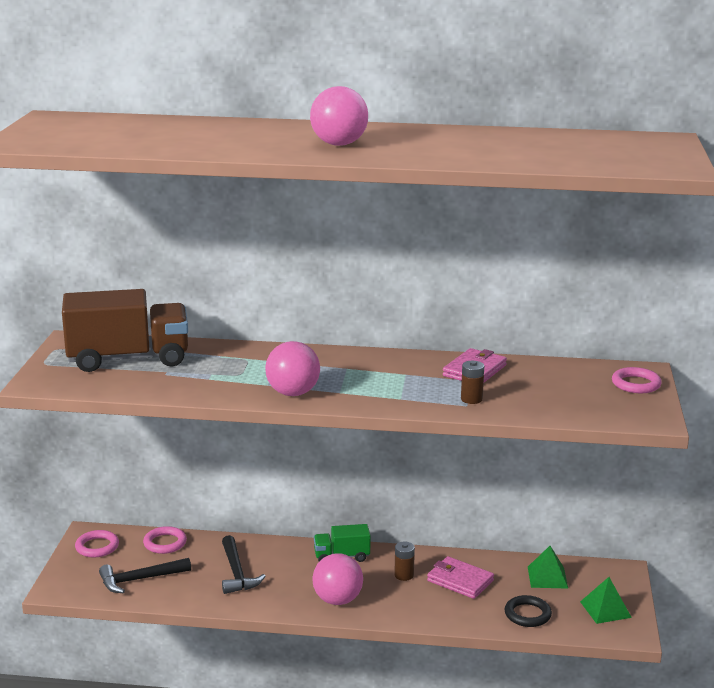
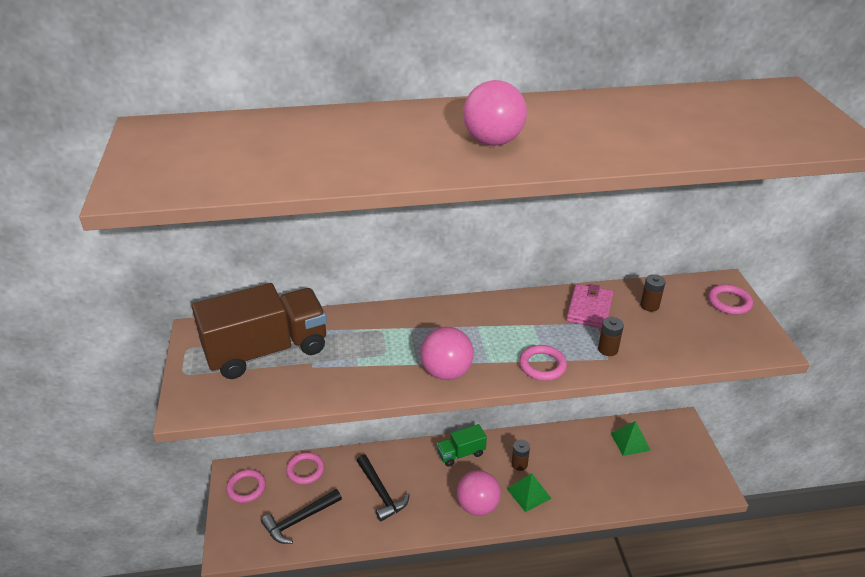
camera: 15 degrees left, 15 degrees up
pink wallet [427,556,494,599] -> none
black ring [505,595,552,627] -> none
green pyramid [580,577,632,624] -> green pyramid moved to [507,473,552,512]
none -> pink ring [519,345,567,381]
none -> brown battery [640,274,666,312]

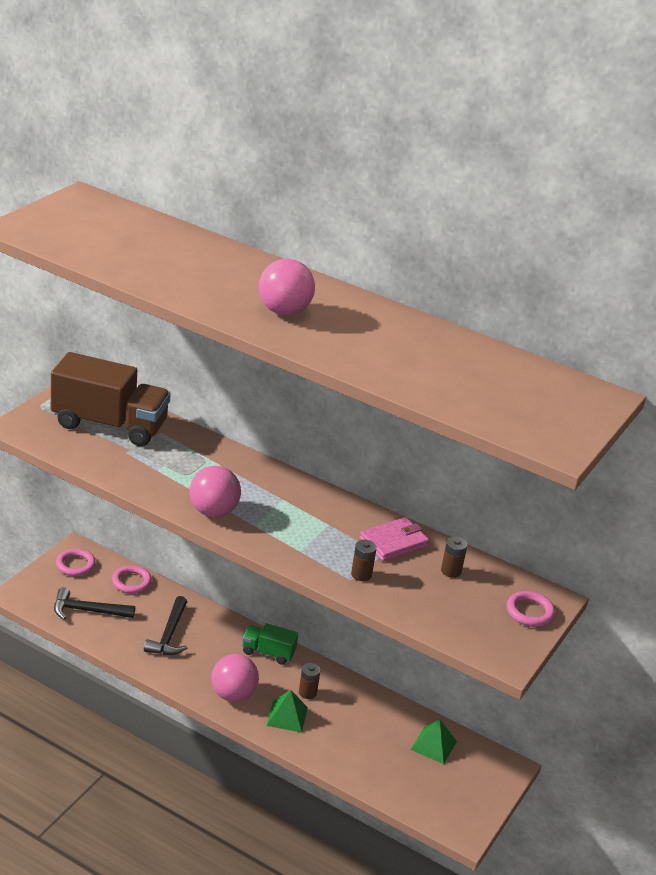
camera: 35 degrees right, 5 degrees down
pink ring [519,345,567,381] -> none

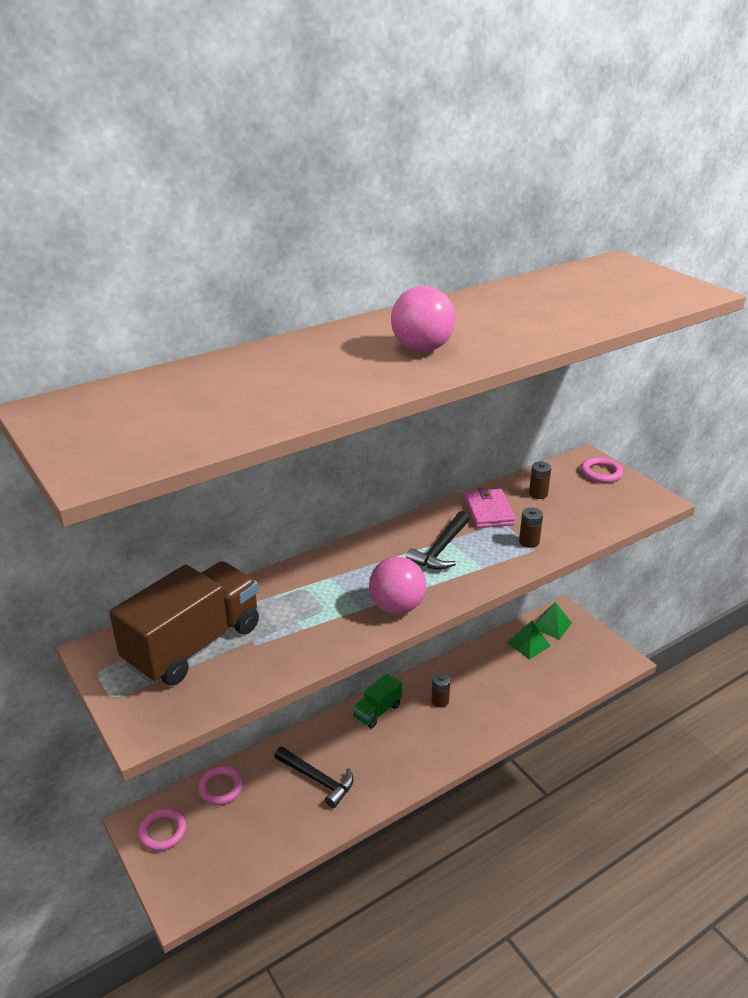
camera: 60 degrees left, 0 degrees up
black hammer [54,587,135,620] -> black hammer moved to [406,511,470,570]
pink ball [211,654,259,702] -> none
green pyramid [267,690,308,733] -> green pyramid moved to [535,602,572,640]

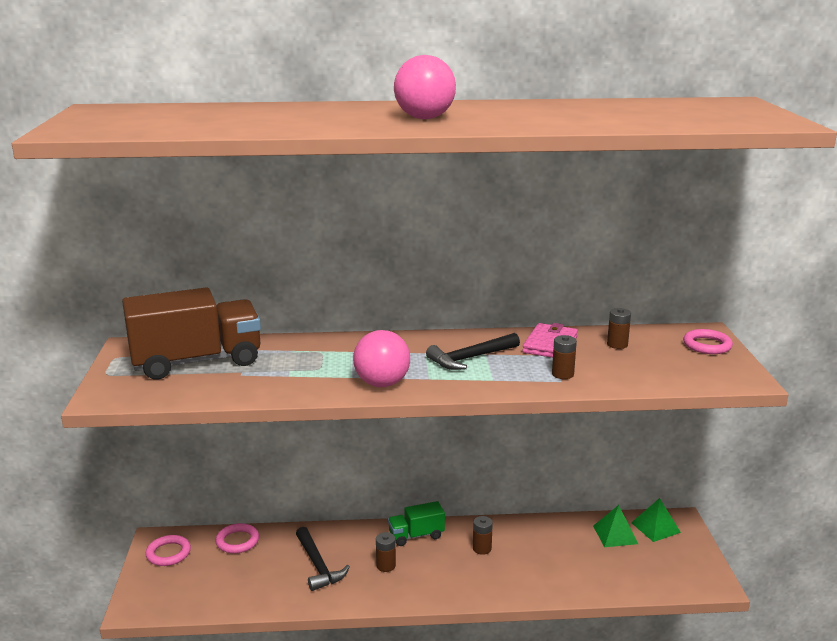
camera: 30 degrees right, 10 degrees down
none -> brown battery [376,532,396,572]

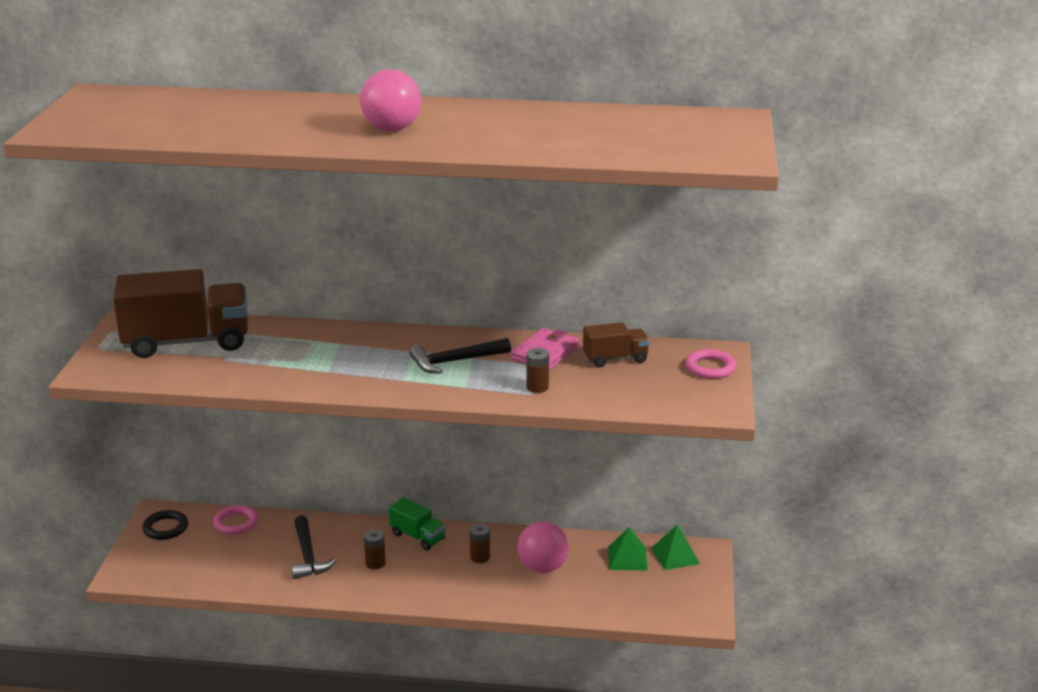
camera: 10 degrees right, 5 degrees up
pink ring [145,535,191,566] -> black ring [142,510,188,540]
pink ball [353,330,410,387] -> pink ball moved to [517,521,569,573]
green truck [388,501,445,546] -> green truck turned 135 degrees counterclockwise [389,497,446,551]
brown battery [607,308,631,349] -> brown truck [583,322,650,368]

